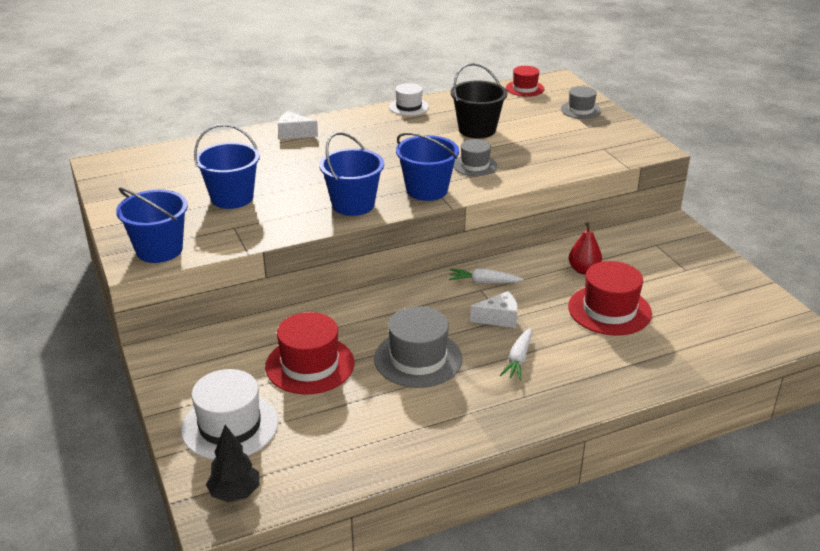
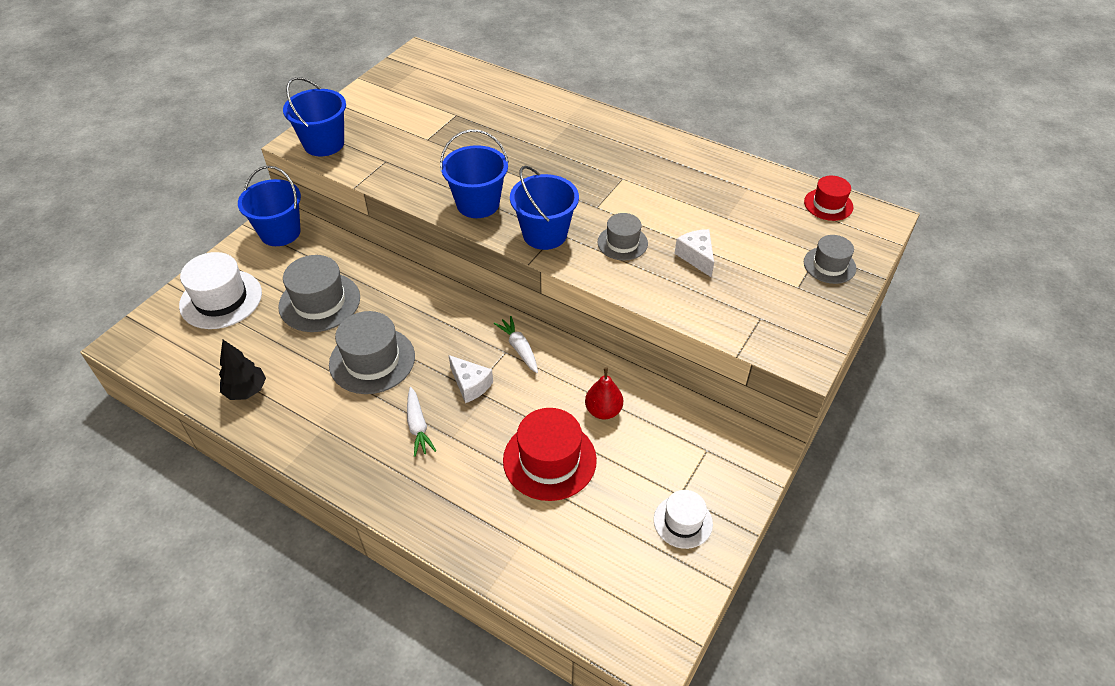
camera: 55 degrees right, 15 degrees up
blue bucket [194,124,260,209] -> blue bucket moved to [238,166,301,246]
black tree [206,425,259,502] -> black tree moved to [219,340,266,400]
red hat [265,312,354,395] -> grey hat [278,255,360,332]
white cheese [278,111,318,139] -> white cheese moved to [674,229,714,277]
white hat [389,83,429,116] -> white hat moved to [654,490,713,549]
black bucket [451,63,507,138] -> none
white carrot [500,328,532,380] -> white carrot turned 90 degrees counterclockwise [407,387,436,457]

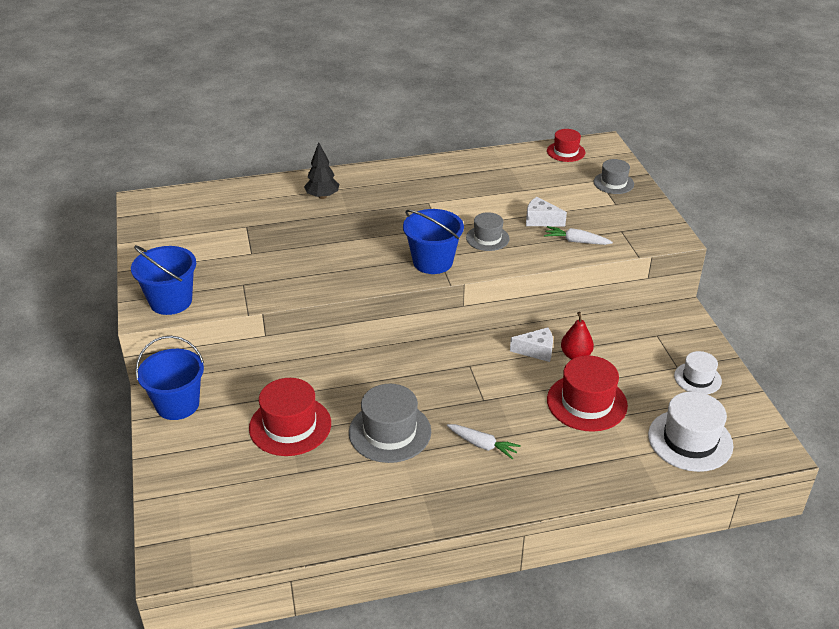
camera: 45 degrees left, 10 degrees down
white hat [179,252,262,329] -> white hat moved to [648,391,733,472]
black tree [219,340,266,400] -> black tree moved to [304,142,339,199]
grey hat [278,255,360,332] -> red hat [249,378,331,456]
blue bucket [440,130,509,218] -> none
white cheese [449,355,493,403] -> white cheese moved to [510,327,553,362]
white carrot [494,316,538,373] -> white carrot moved to [544,226,613,245]

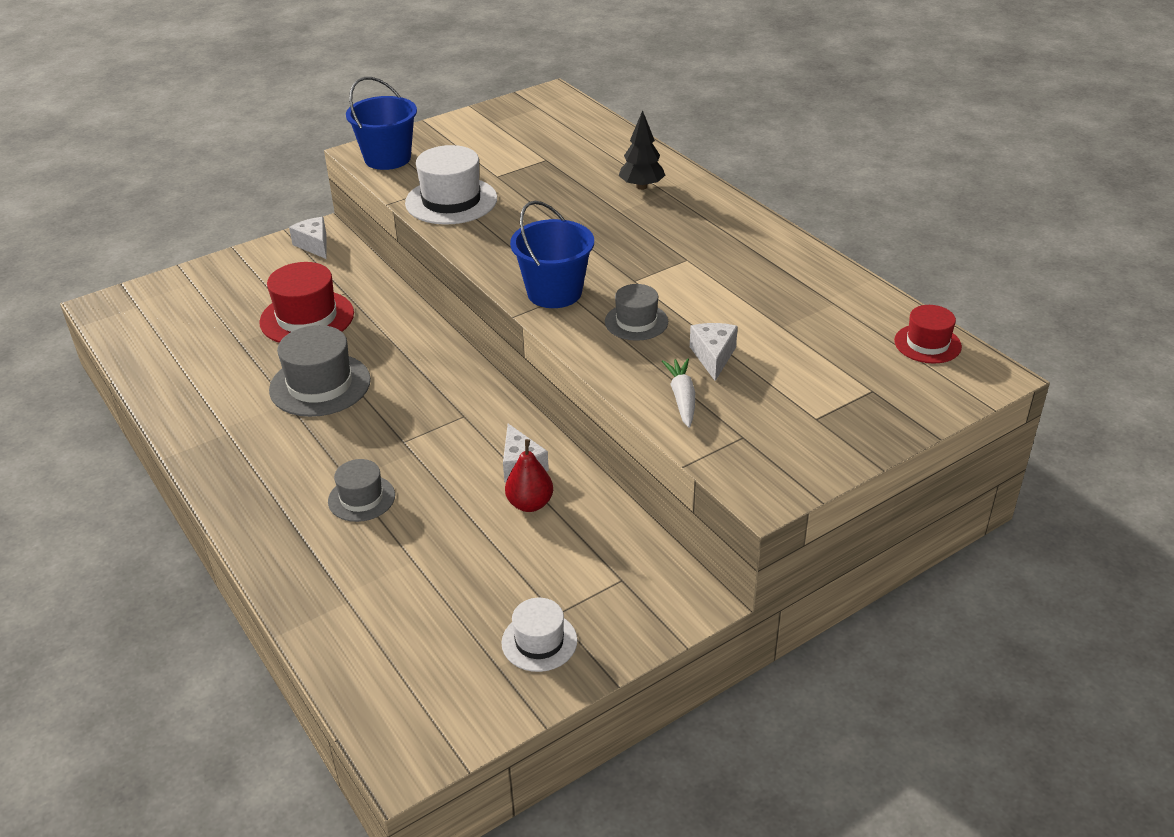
camera: 70 degrees right, 0 degrees up
blue bucket [135,336,204,420] -> white cheese [289,217,327,259]
white carrot [447,424,521,460] -> none
red hat [547,355,628,432] -> none
grey hat [594,159,634,194] -> grey hat moved to [328,459,395,522]
white hat [648,391,733,472] -> white hat moved to [405,145,497,225]

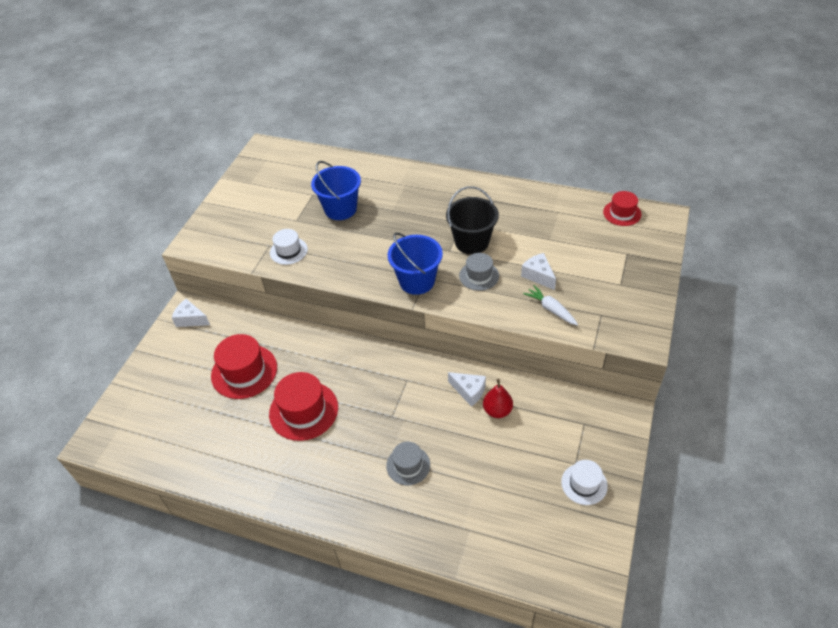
camera: 35 degrees left, 10 degrees up
grey hat [269,325,371,417] -> red hat [269,372,338,441]
blue bucket [346,77,417,170] -> blue bucket moved to [311,161,361,220]
white hat [405,145,497,225] -> white hat [270,229,308,265], size x0.60
black tree [619,110,665,190] -> none
none -> black bucket [446,186,499,254]

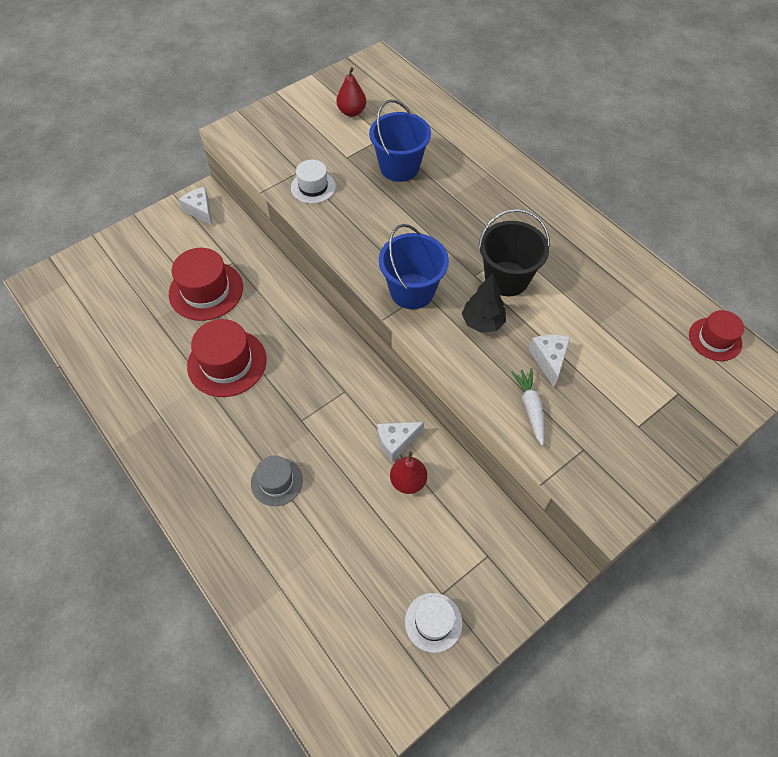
camera: 30 degrees right, 10 degrees up
white cheese [448,372,486,407] -> white cheese turned 90 degrees clockwise [377,422,424,462]
grey hat [459,253,499,291] -> black tree [462,273,506,333]
none -> red pear [336,67,366,117]

